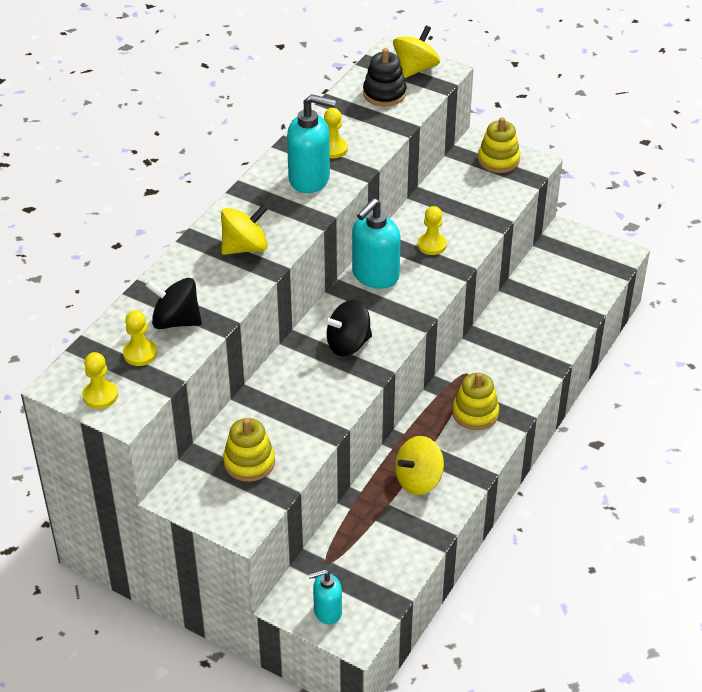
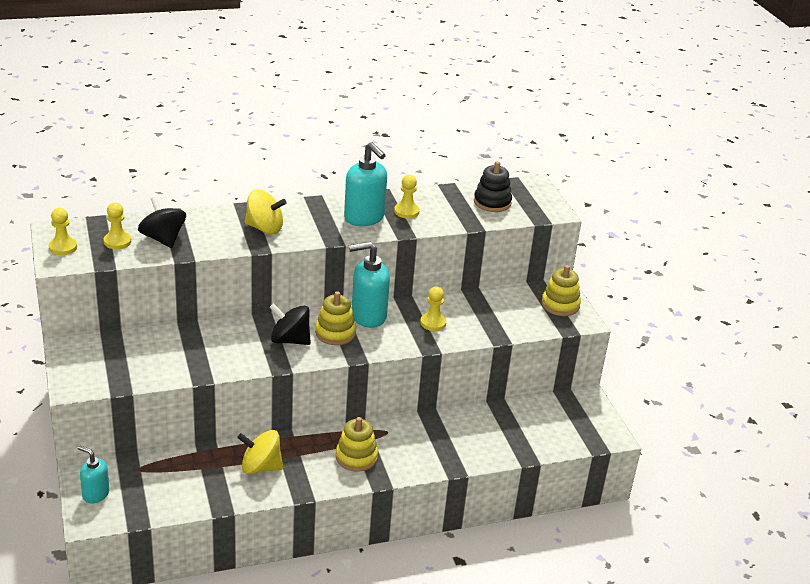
camera: 40 degrees right, 10 degrees down
yellow stacking toy [223,418,275,482] -> yellow stacking toy moved to [315,291,356,345]
yellow spinning top [393,25,440,78] -> none

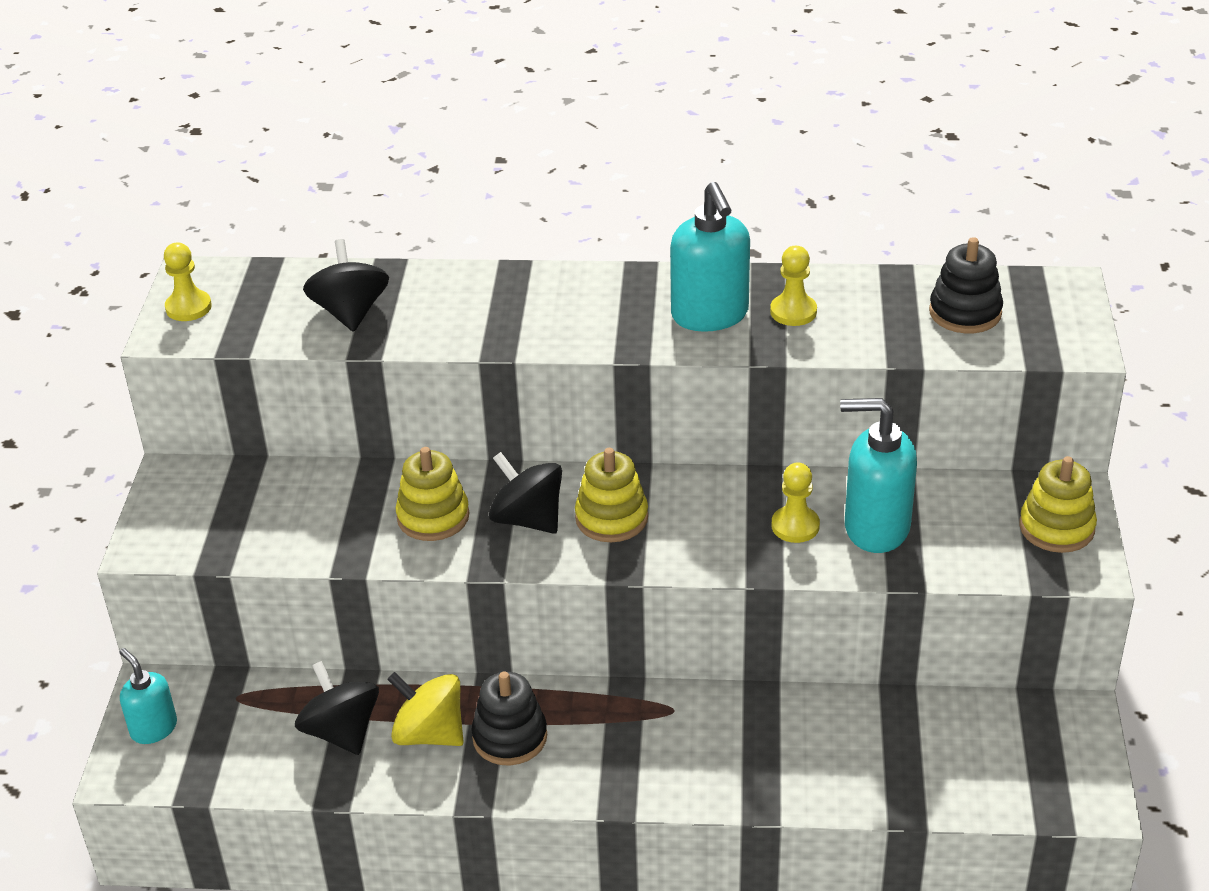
camera: 25 degrees right, 5 degrees up
yellow pawn [104,202,131,249] -> none
yellow spinning top [245,190,287,234] -> none
yellow stacking toy [336,417,378,472] -> yellow stacking toy moved to [396,447,469,541]
turquoise soap dispenser [349,242,390,328] -> turquoise soap dispenser moved to [840,398,917,553]
none -> black spinning top [295,661,379,755]
none -> black stacking toy [471,671,547,766]

